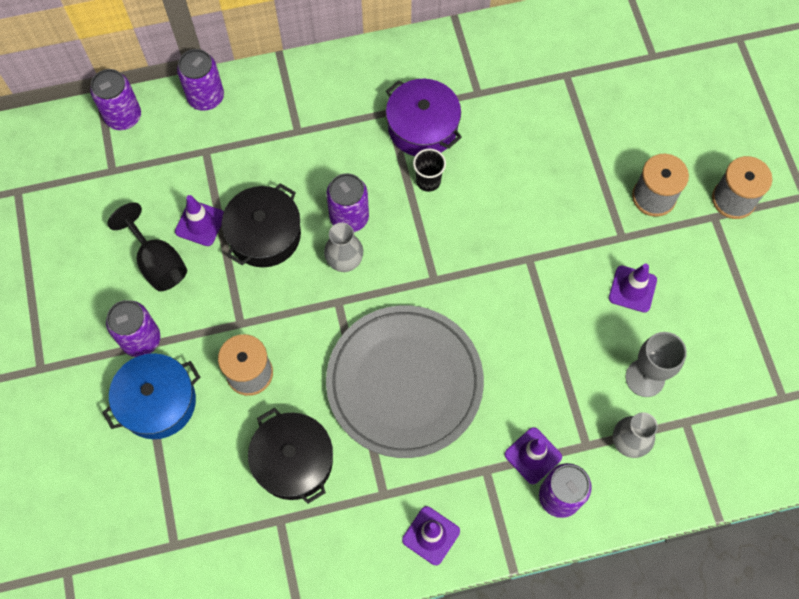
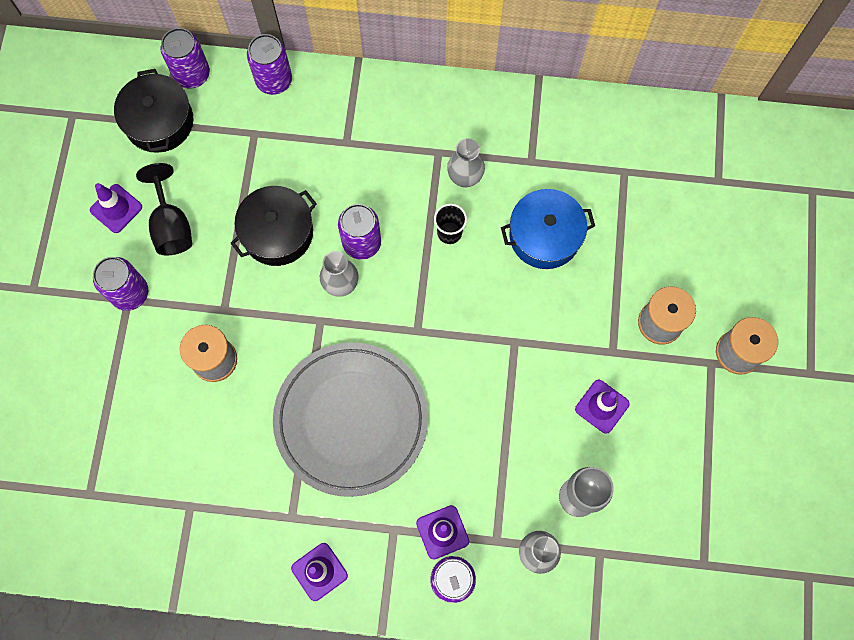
camera: 20 degrees right, 5 degrees up
blue pot [102,353,200,439] -> blue pot moved to [501,189,595,269]
purple traffic cone [175,195,224,246] -> purple traffic cone moved to [90,183,142,233]
black pot [248,408,333,504] -> black pot moved to [114,69,193,153]
purple pot [386,79,462,156] -> grey vase [447,138,485,188]

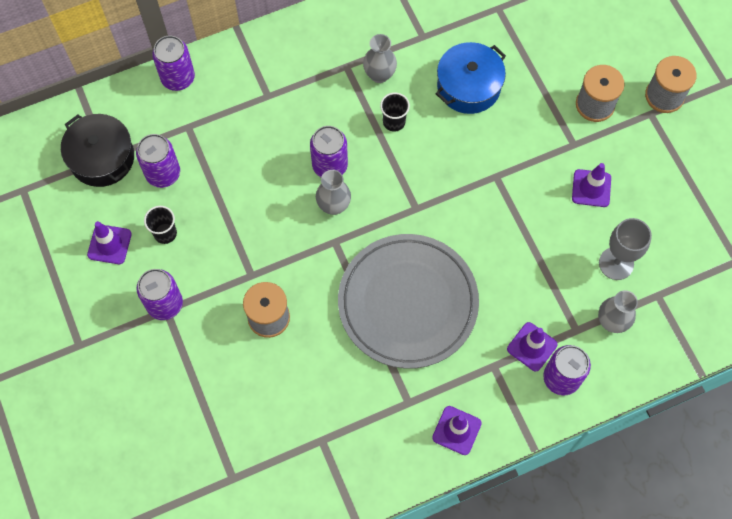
camera: 30 degrees left, 5 degrees down
black goblet [136,163,192,255] -> black cup [144,206,177,244]
purple can [161,28,210,89] -> purple can moved to [136,134,180,188]
black pot [231,186,317,266] -> none

